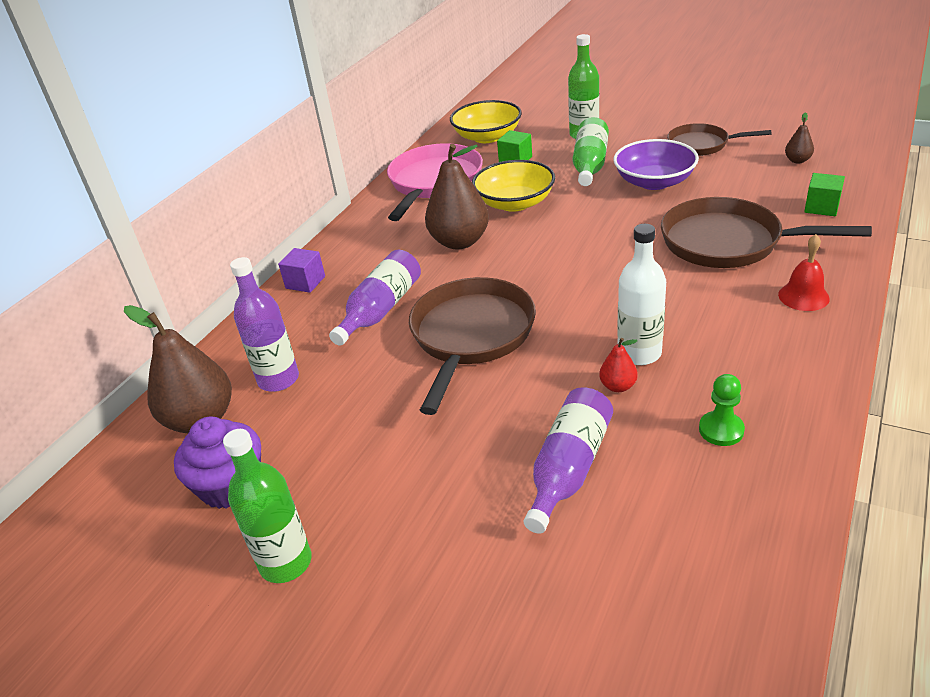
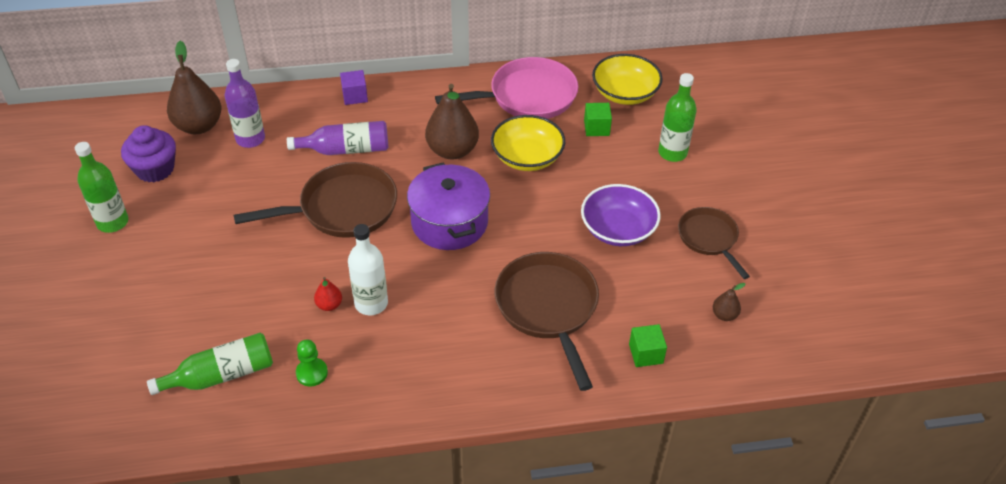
camera: 50 degrees right, 10 degrees up
purple bottle [524,387,613,534] -> none
green bottle [573,117,609,186] -> green bottle moved to [147,333,273,395]
red bell [778,234,830,311] -> none
none -> purple pot [407,163,490,250]

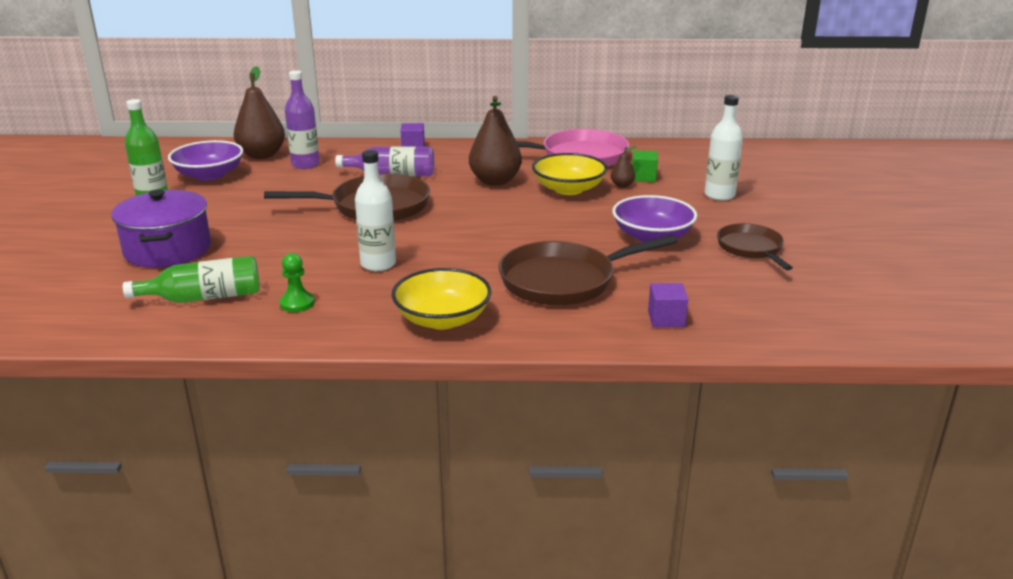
camera: 10 degrees right, 20 degrees down
purple cupcake [121,125,176,182] -> purple bowl [168,140,243,181]
red pear [314,277,342,311] -> none
purple pot [407,163,490,250] -> purple pot moved to [111,189,211,268]
brown pan [495,252,599,391] -> brown pan turned 105 degrees counterclockwise [498,235,677,305]
yellow bowl [592,54,663,105] -> yellow bowl moved to [392,268,492,329]
green cube [629,324,667,367] -> purple cube [648,283,688,327]
green bottle [658,73,697,162] -> white bottle [705,95,743,201]
brown pear [713,283,745,321] -> brown pear moved to [611,146,636,188]

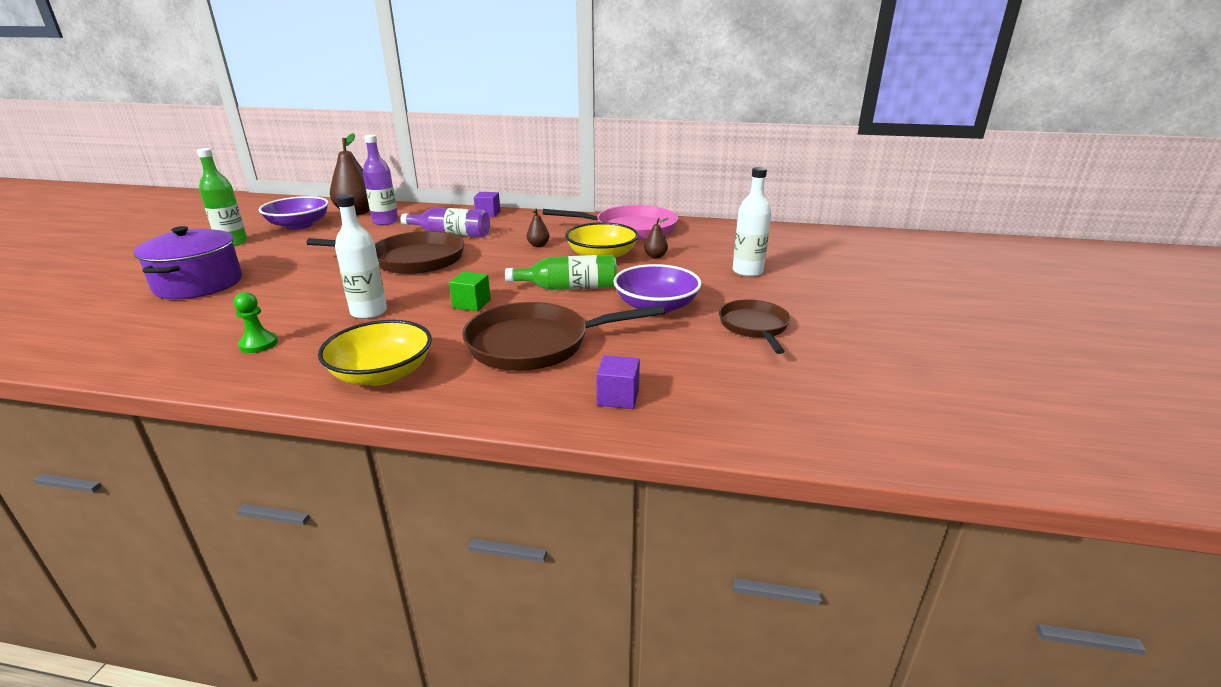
camera: 10 degrees right, 0 degrees up
green bottle [123,256,260,303] -> green bottle moved to [505,255,617,290]
brown pear [469,96,522,186] -> brown pear [527,209,549,247], size x0.46
green cube [632,150,658,182] -> green cube moved to [449,271,491,311]

